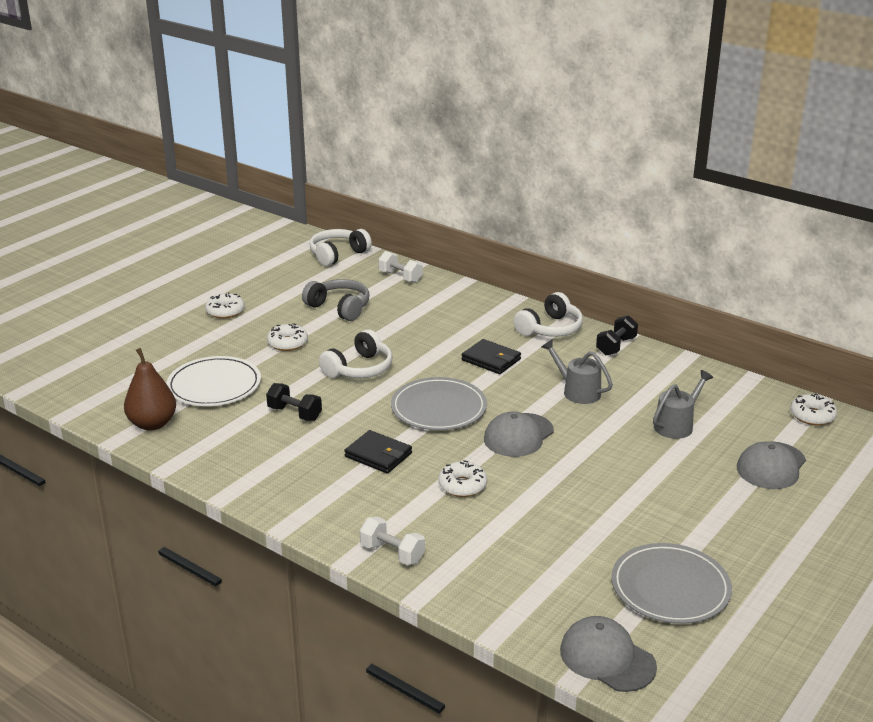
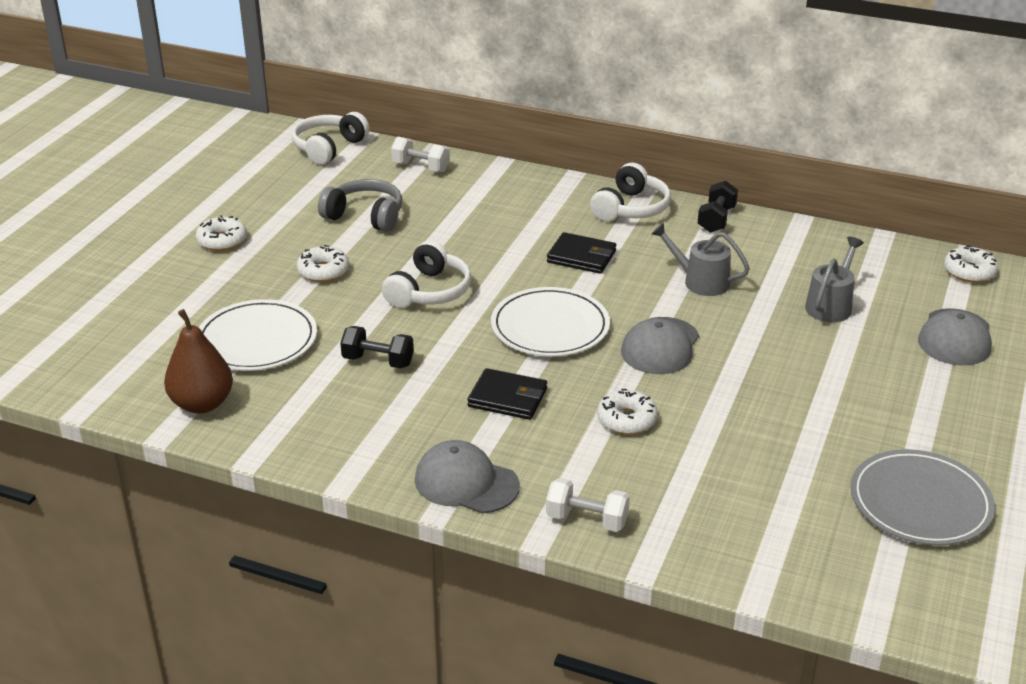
camera: 15 degrees left, 5 degrees up
grey plate [391,377,487,430] -> white plate [491,287,610,356]
grey cap [560,616,657,692] -> grey cap moved to [415,440,520,513]

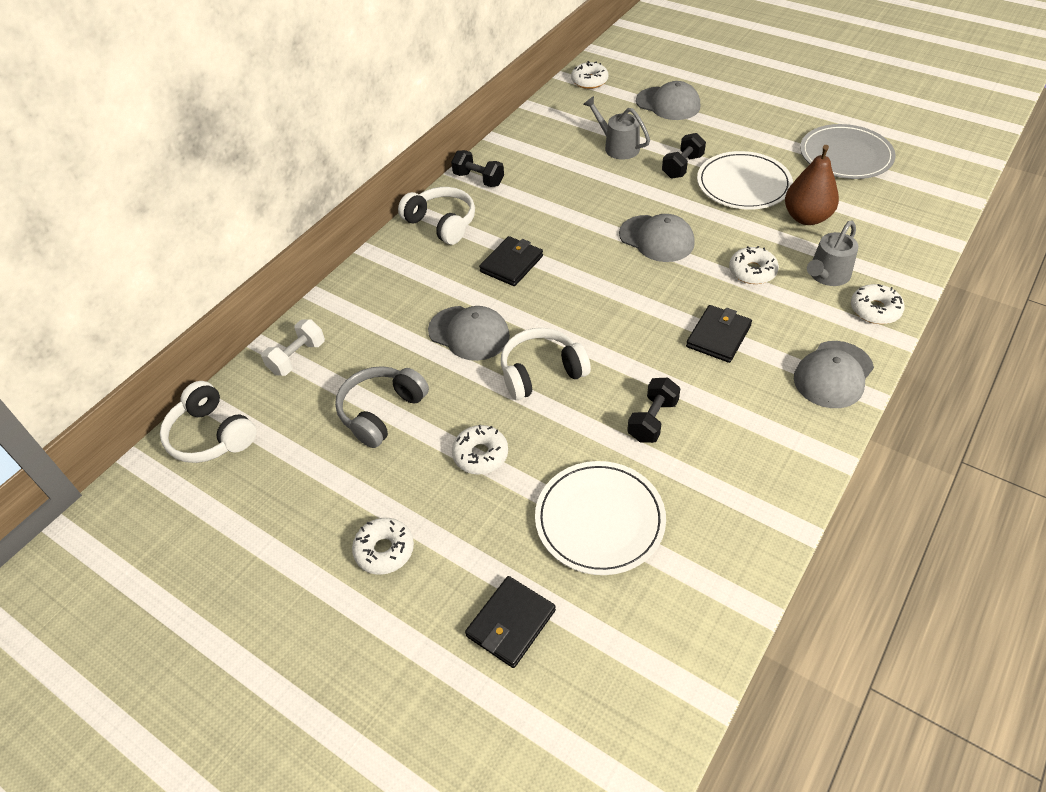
camera: 75 degrees left, 15 degrees up
brown pear [164,309,233,413] -> brown pear moved to [785,145,839,225]
white headphones [382,240,471,308] -> white headphones turned 60 degrees counterclockwise [501,328,591,400]
white plate [491,287,610,356] -> white plate moved to [697,151,793,210]
white dumbbell [546,478,630,532] -> white donut [851,284,904,324]
grey watering can [651,223,750,296] -> grey watering can moved to [807,220,859,286]
none -> grey cap [428,306,510,361]
none -> black wallet [465,576,556,668]
none -> black dumbbell [662,133,706,179]

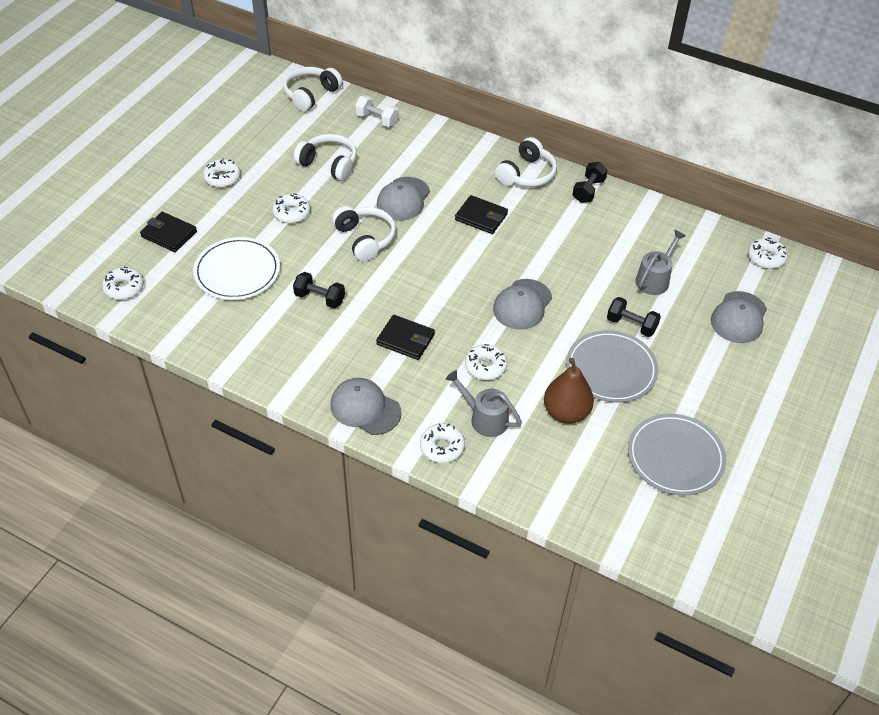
camera: 80 degrees right, 0 degrees up
grey headphones [335,366,429,448] -> white headphones [294,134,357,181]
white plate [697,151,793,210] -> grey plate [566,330,658,403]
none -> white donut [102,267,144,300]

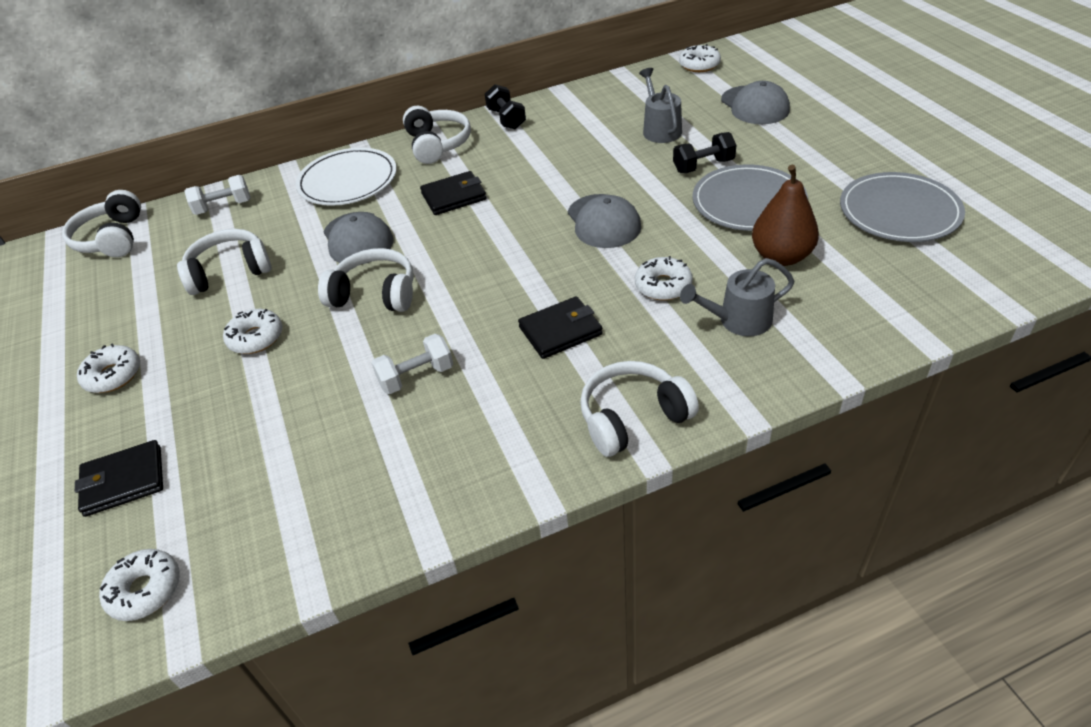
camera: 45 degrees left, 5 degrees down
white plate [193,237,280,300] -> white plate moved to [296,148,397,206]
black dumbbell [293,272,345,308] -> white dumbbell [371,334,453,394]
grey cap [330,378,401,435] -> white headphones [580,361,699,457]
white donut [420,423,465,463] -> none

